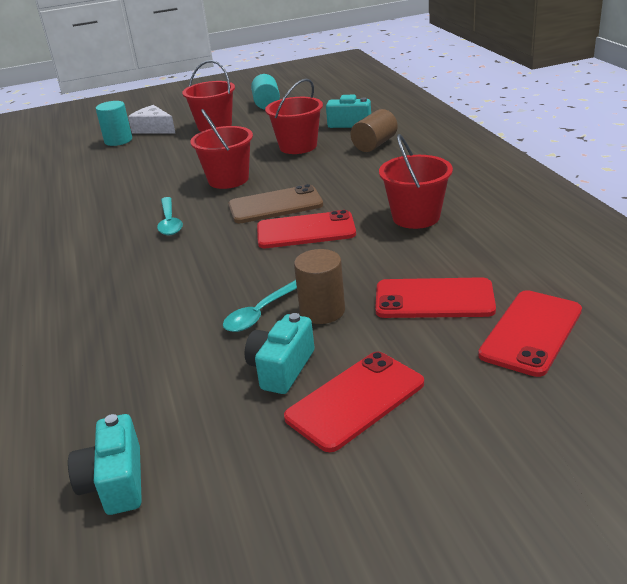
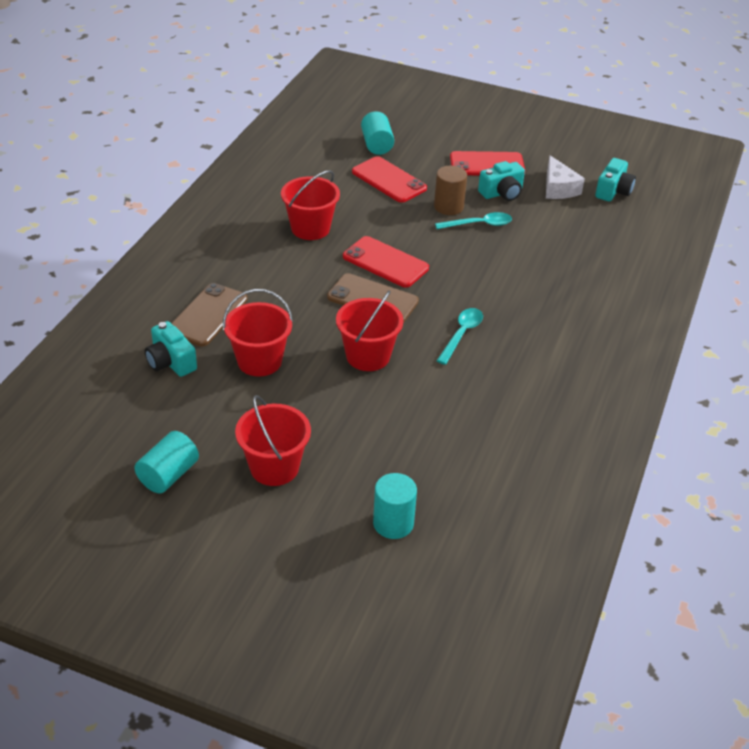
camera: 145 degrees left, 10 degrees up
white cheese [128,105,175,133] -> white cheese moved to [546,155,585,199]
brown cylinder [351,109,398,152] -> brown phone [171,283,248,347]
red phone [478,290,582,377] -> turquoise cylinder [361,111,394,155]

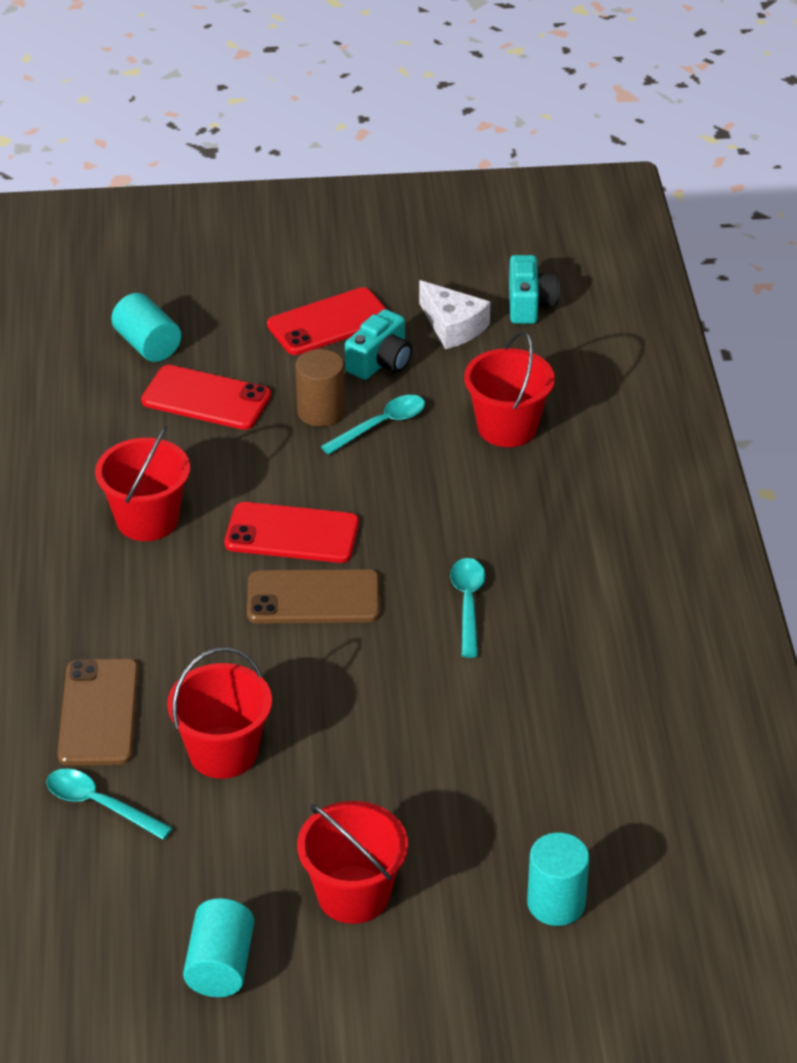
camera: 25 degrees left, 0 degrees up
turquoise camera [145,321,197,377] -> turquoise spoon [47,769,173,840]
red bucket [336,290,404,371] -> red bucket moved to [464,332,555,447]

